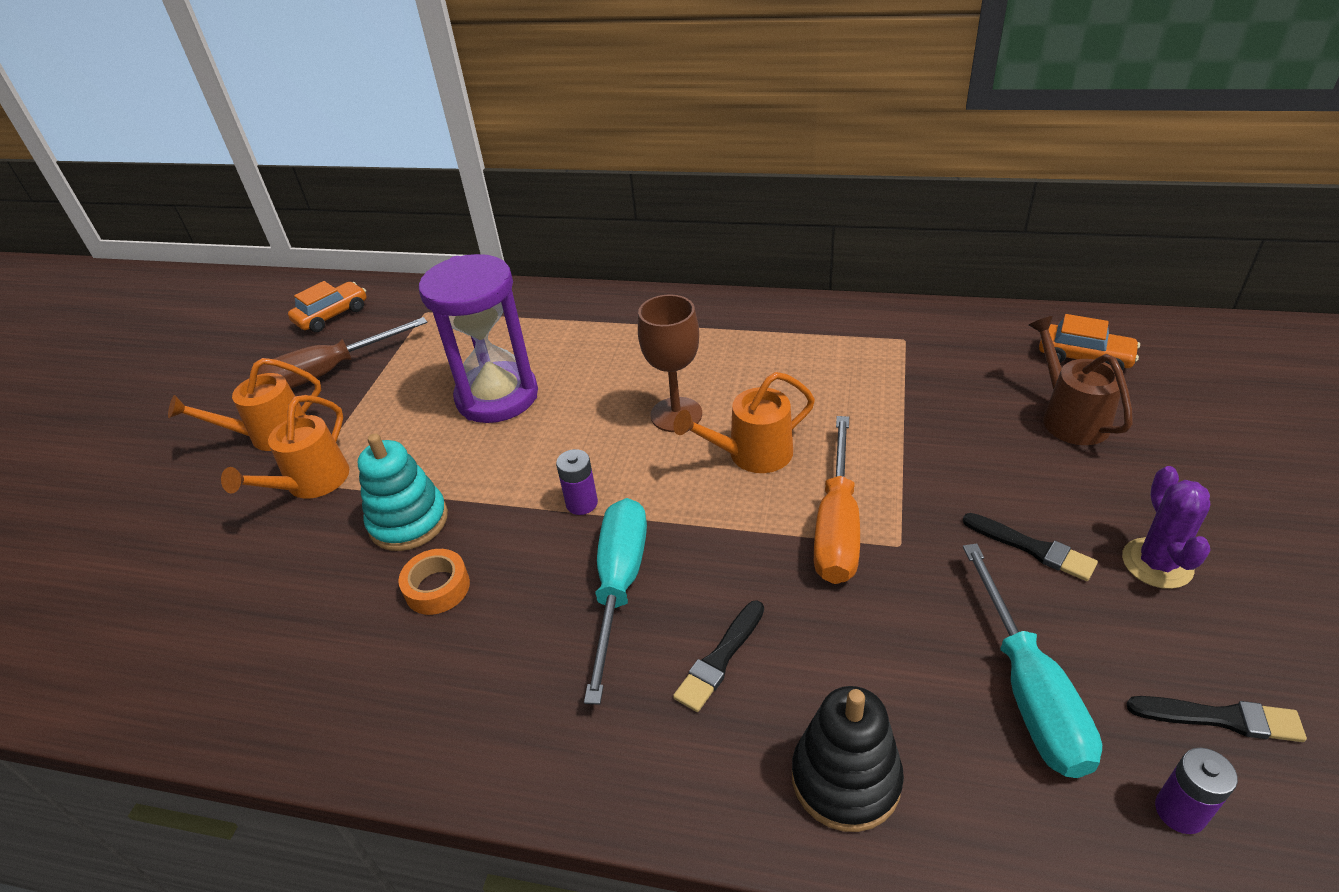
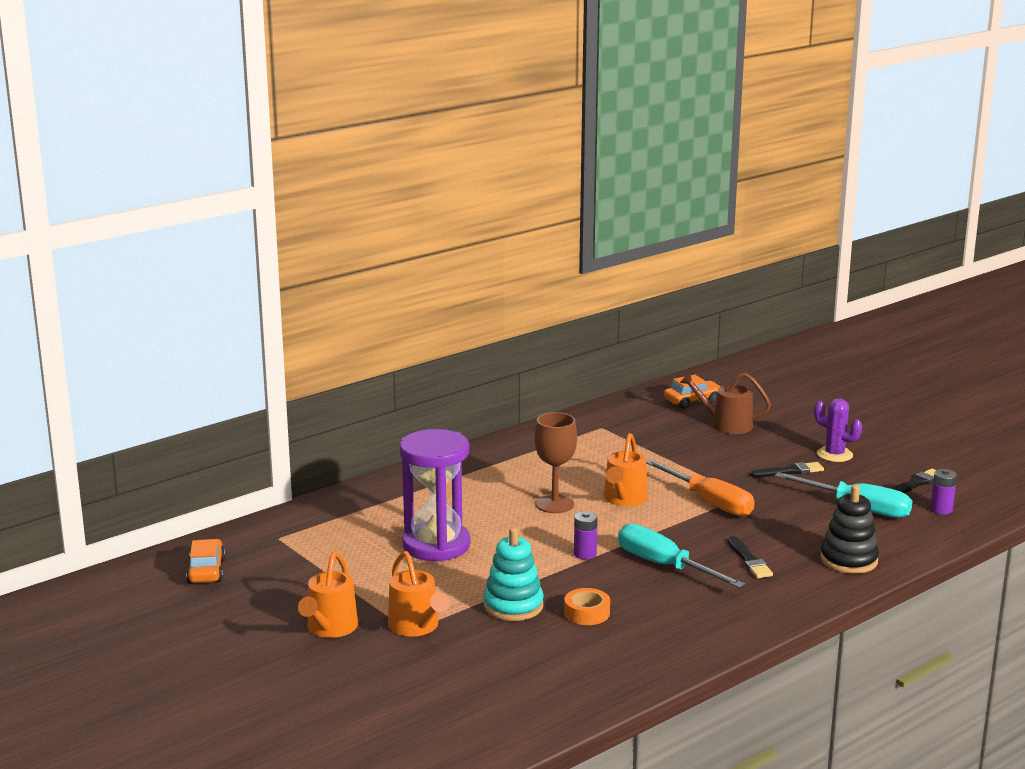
camera: 55 degrees left, 20 degrees down
brown screwdriver [257,317,427,389] -> none

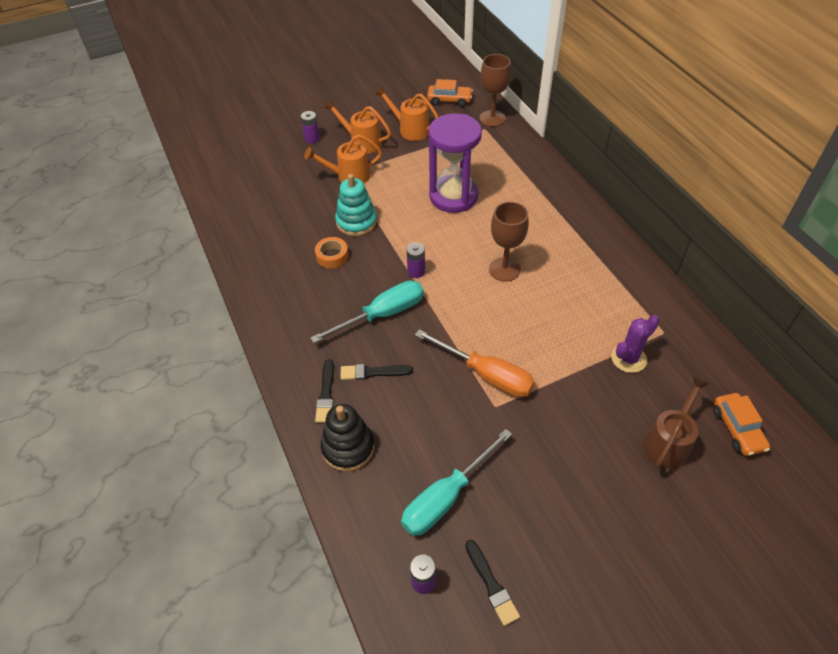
camera: 105 degrees right, 30 degrees up
orange watering can [604,433,648,506] -> orange watering can moved to [375,86,438,141]
orange screwdriver [646,459,755,517] -> orange screwdriver turned 120 degrees counterclockwise [415,330,535,397]
black brush [750,462,824,477] -> black brush moved to [315,359,334,423]
purple cactus [814,398,862,462] -> purple cactus moved to [611,315,660,373]
none -> purple battery [301,111,320,143]
none -> brown goblet [480,54,511,127]

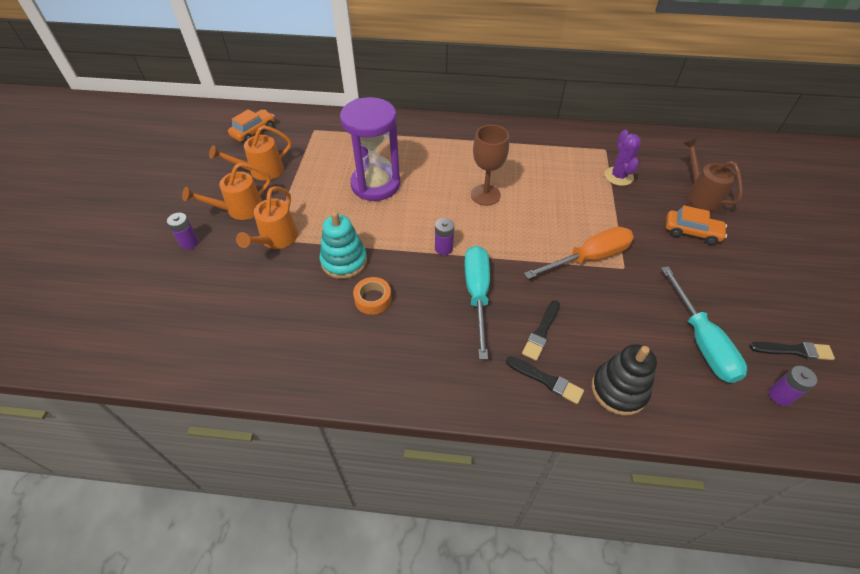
camera: 60 degrees left, 0 degrees up
brown goblet [480,54,511,127] -> none
orange car [713,393,770,456] -> orange car moved to [666,205,727,245]

